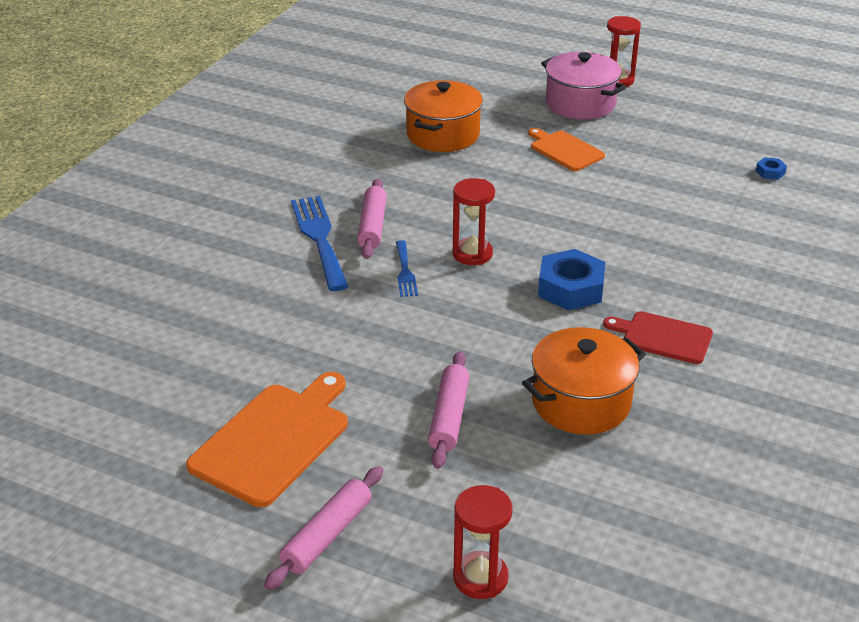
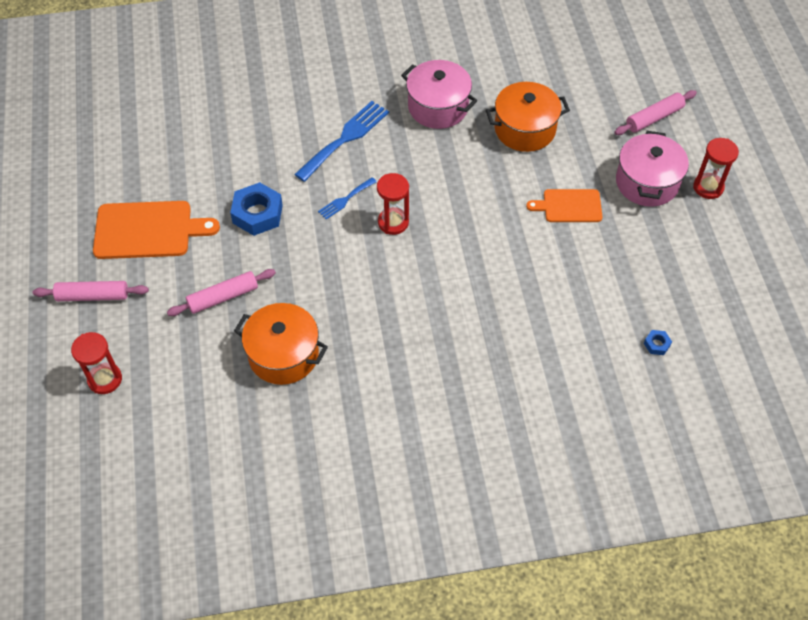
camera: 55 degrees right, 20 degrees up
pink rolling pin [357,179,387,259] -> pink rolling pin moved to [614,90,697,135]
orange cutting board [528,128,605,171] -> orange cutting board turned 105 degrees counterclockwise [526,189,603,222]
blue nut [538,249,605,310] -> blue nut moved to [230,182,283,236]
red cutting board [603,311,713,364] -> none
none -> pink pot [401,60,477,129]

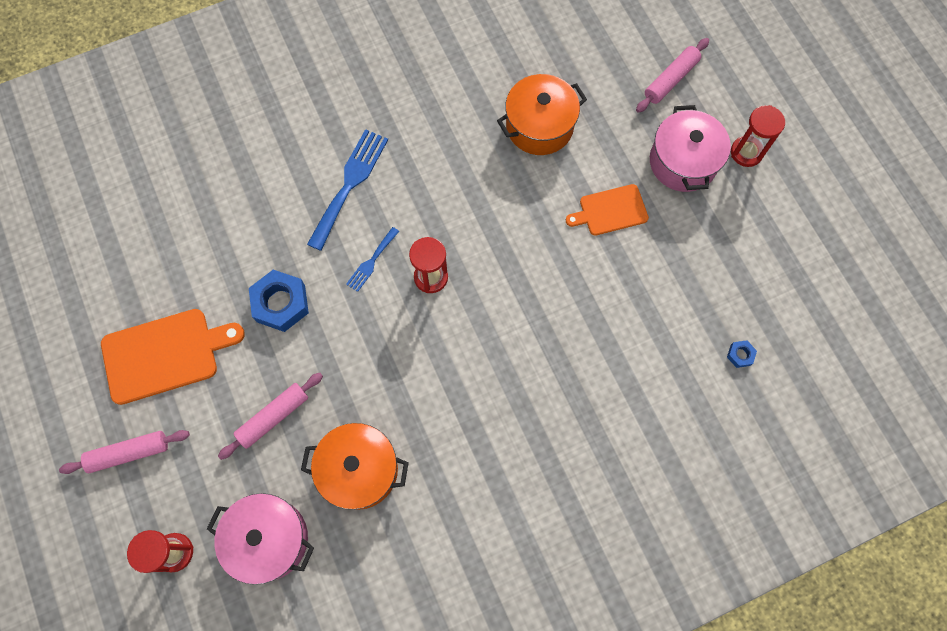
camera: 15 degrees left, 15 degrees up
pink pot [401,60,477,129] -> pink pot moved to [207,493,314,585]

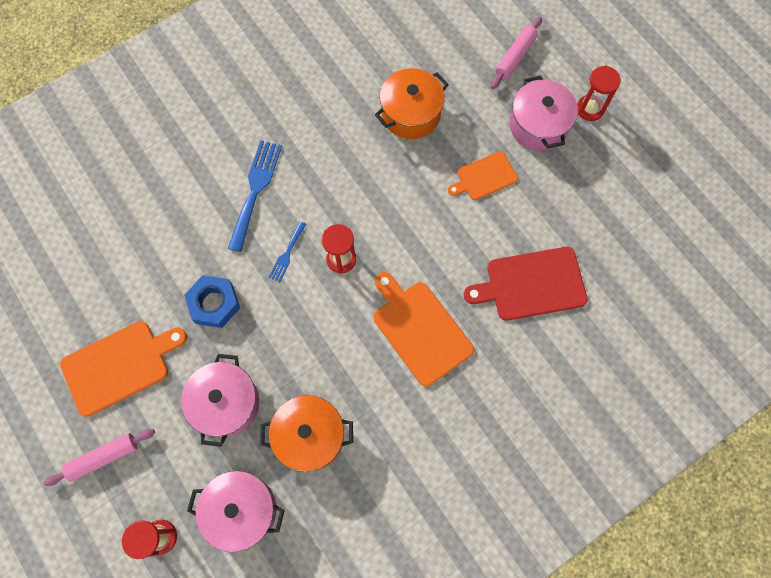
camera: 10 degrees left, 0 degrees up
pink rolling pin [218,373,323,460] -> pink pot [181,354,259,447]
blue nut [727,340,757,368] -> none
none -> orange cutting board [373,272,474,386]
none -> red cutting board [464,247,588,321]

